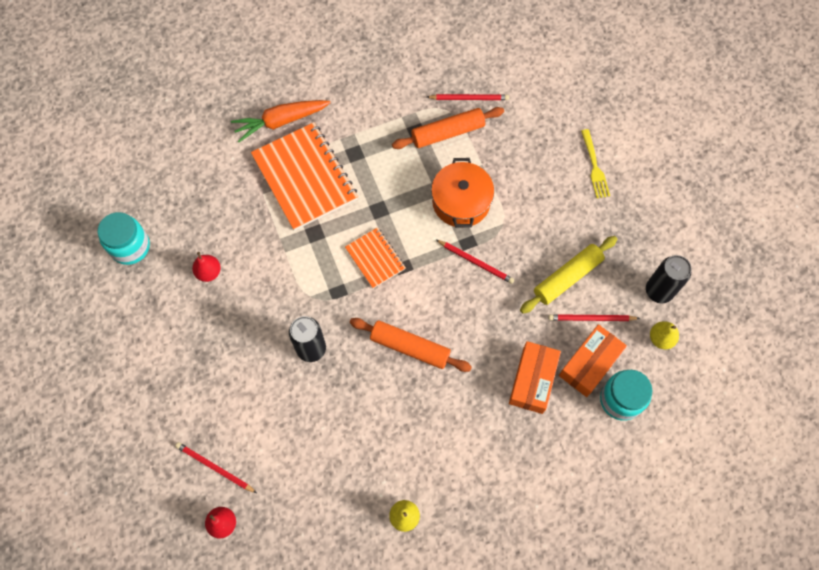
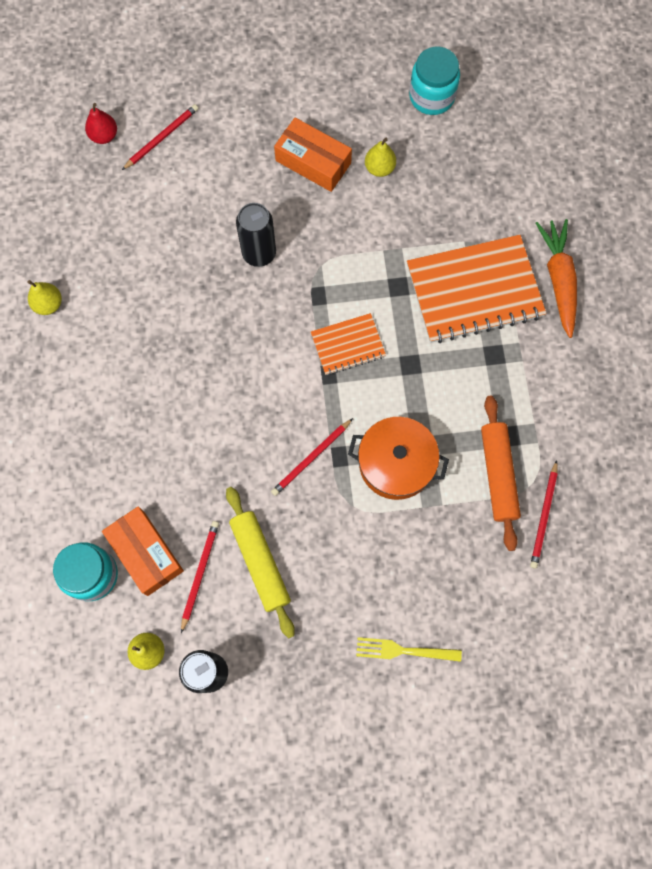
camera: 105 degrees right, 5 degrees up
red pear [192,252,221,282] -> yellow pear [365,138,396,177]
orange rolling pin [350,318,472,372] -> none
orange box [509,341,561,414] -> orange box moved to [274,117,352,192]

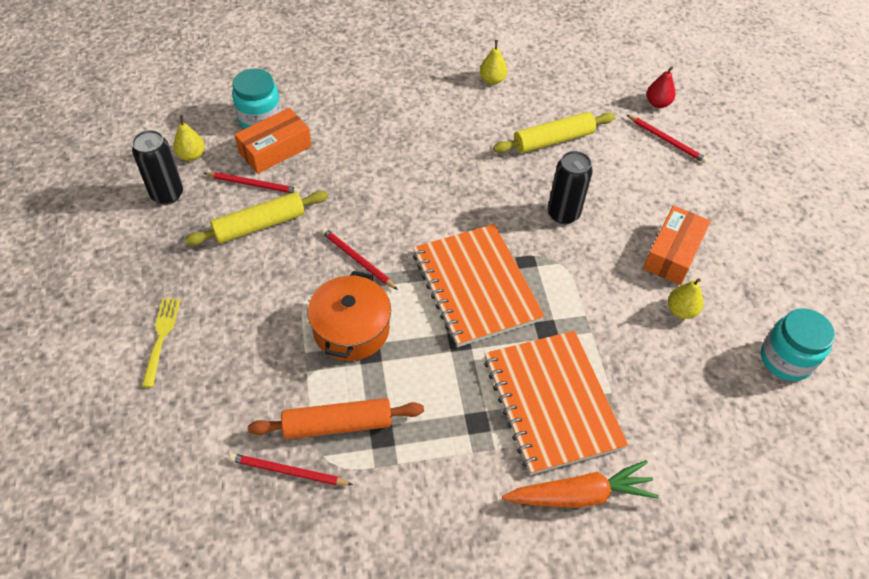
camera: 85 degrees right, 20 degrees down
orange notebook [311,313,386,375] -> orange notebook [413,224,545,347], size x1.89
none -> yellow rolling pin [493,112,615,153]

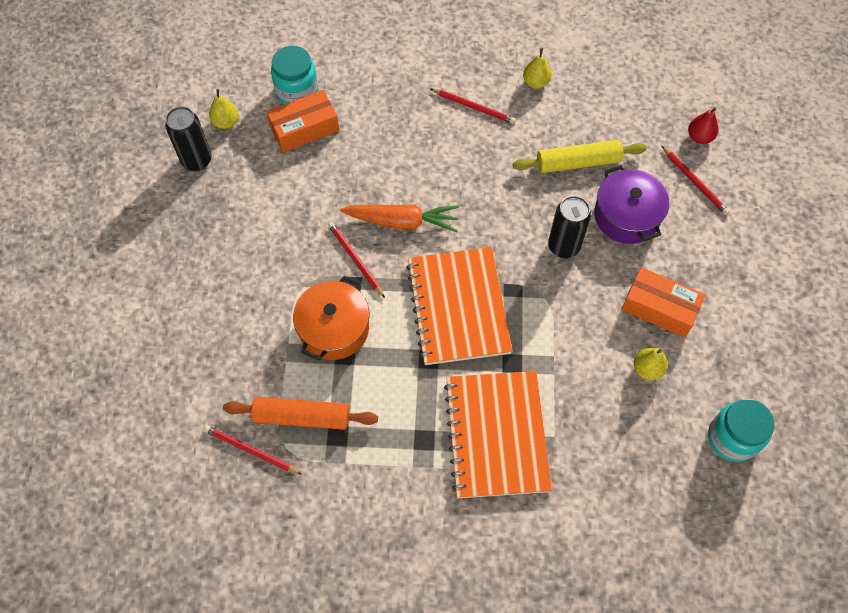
camera: 15 degrees right, 10 degrees up
yellow fork [142,298,181,388] -> none
yellow rolling pin [184,191,328,246] -> none
red pencil [204,172,300,194] -> red pencil moved to [430,88,516,124]
orange carrot [502,460,659,508] -> orange carrot moved to [340,204,459,232]
orange box [643,206,711,285] -> orange box turned 75 degrees clockwise [621,267,705,338]
none -> purple pot [594,165,669,244]

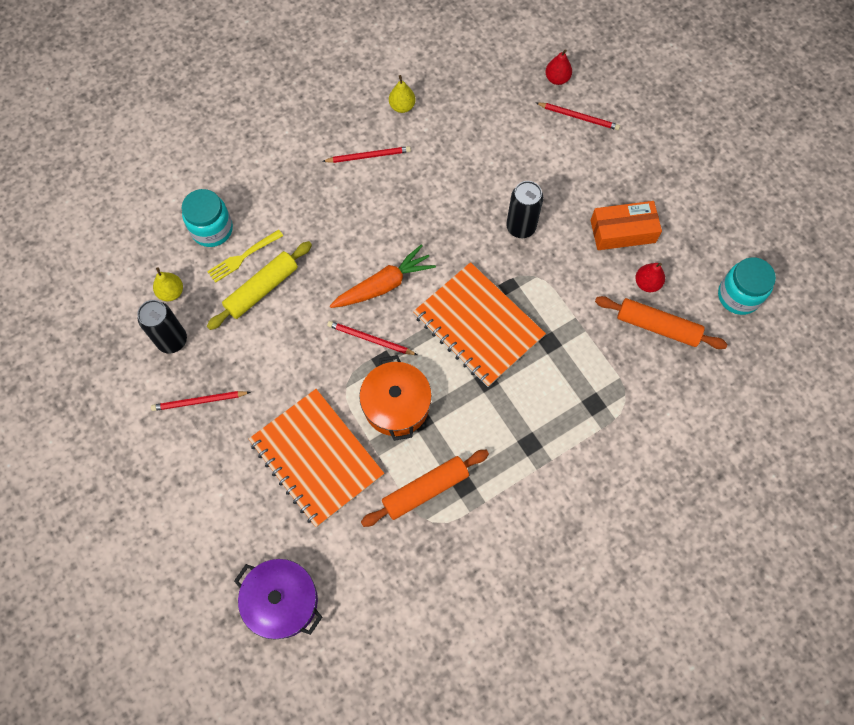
camera: 35 degrees left, 5 degrees up
red pencil [203,425,302,474] -> red pencil moved to [151,391,250,411]
orange box [266,90,339,152] -> yellow fork [207,229,283,283]
orange notebook [444,371,552,498] -> orange notebook moved to [249,389,384,527]
yellow rolling pin [513,140,647,173] -> yellow rolling pin moved to [207,241,312,330]
purple pot [594,165,669,244] -> purple pot moved to [234,559,322,640]
yellow pear [634,348,668,380] -> red pear [635,263,665,292]
none -> orange rolling pin [595,296,727,349]

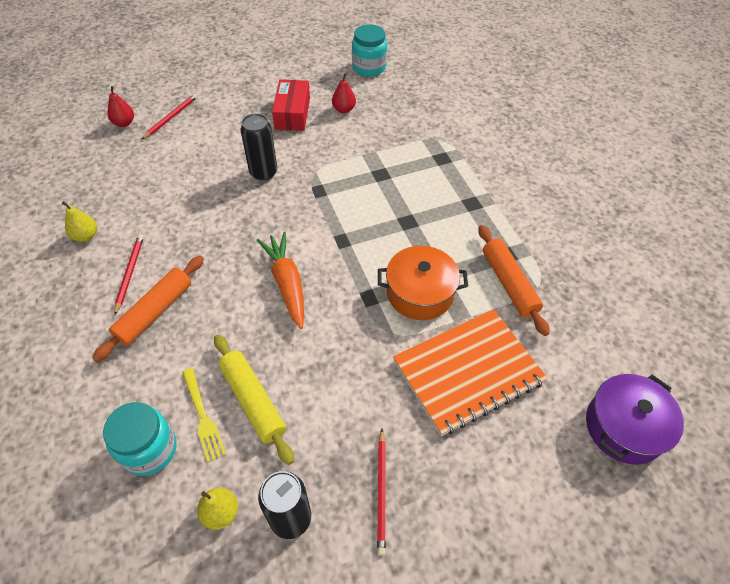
camera: 80 degrees left, 15 degrees down
red pencil [327,321,417,355] -> none
orange notebook [413,262,546,387] -> none
orange box [591,201,662,250] -> red box [272,79,310,131]
orange rolling pin [595,296,727,349] -> orange rolling pin moved to [93,256,204,362]

